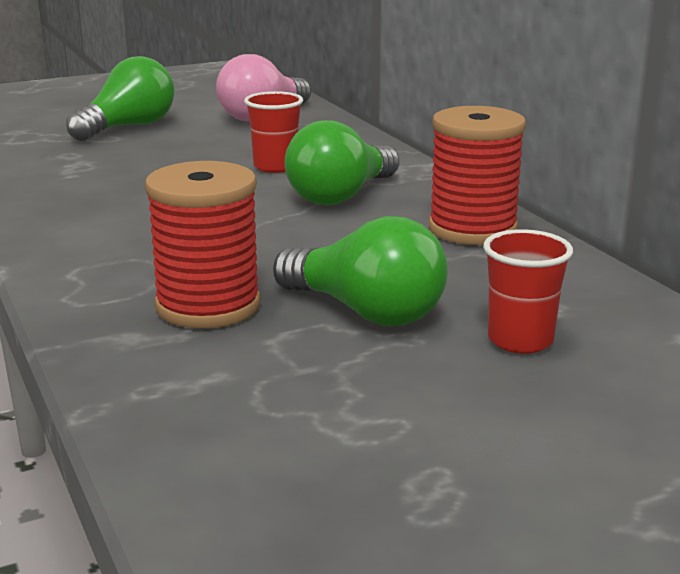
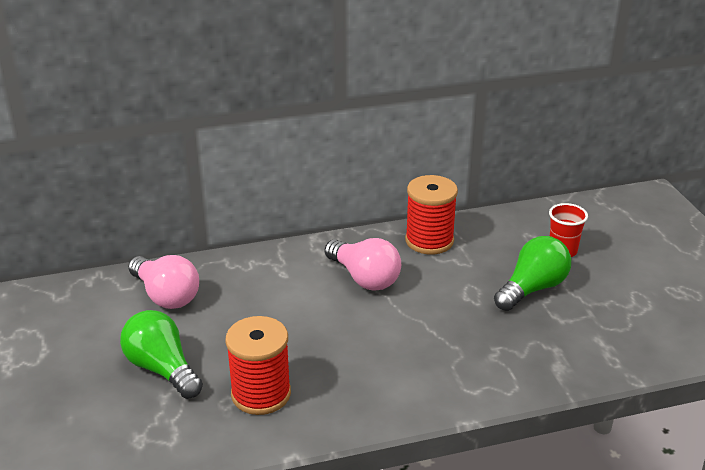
camera: 80 degrees left, 10 degrees up
red spool [145,161,261,328] -> red spool moved to [225,316,291,415]
red cup [244,91,303,173] -> none
green light bulb [284,120,399,205] -> pink light bulb [325,238,401,291]

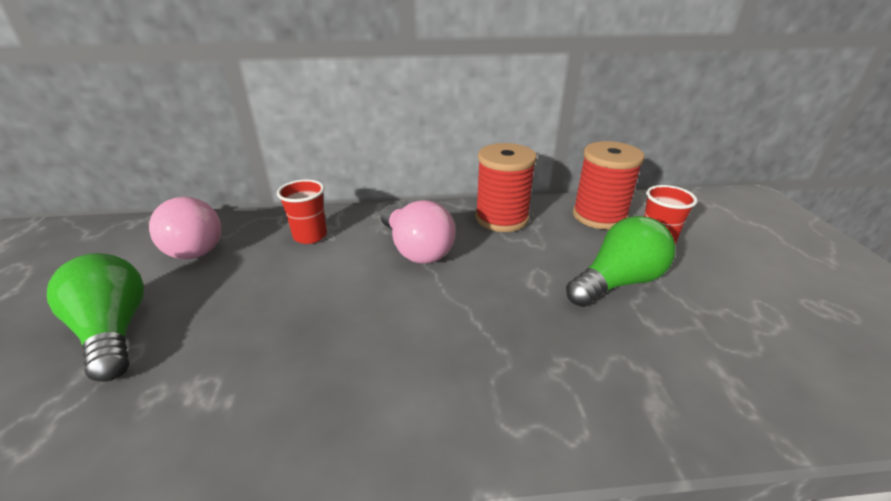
camera: 10 degrees right, 0 degrees up
red spool [225,316,291,415] -> red spool moved to [573,141,645,230]
none -> red cup [277,179,327,244]

